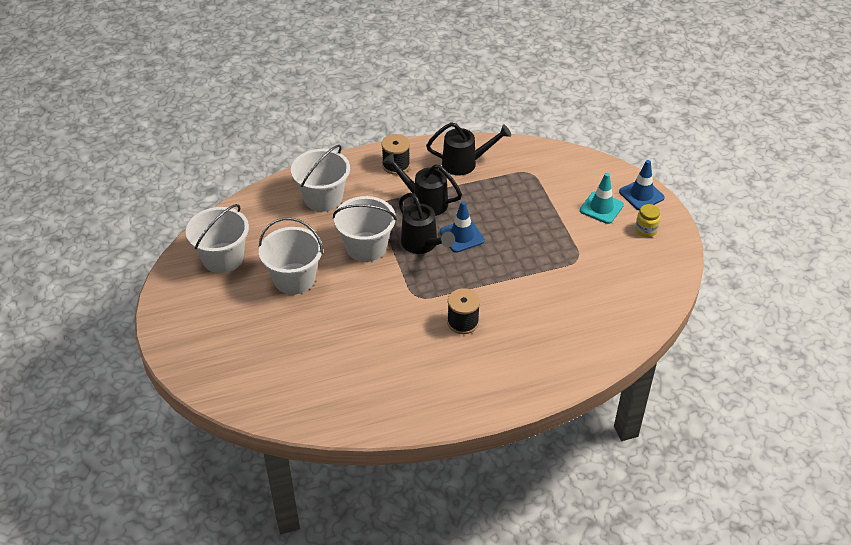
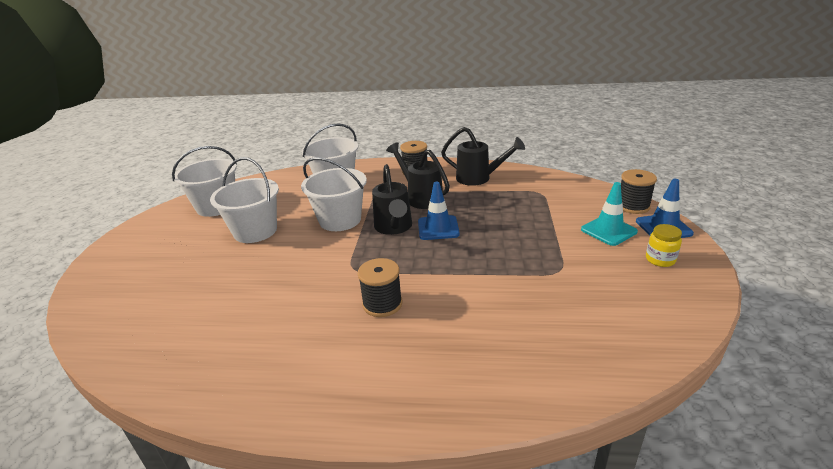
camera: 25 degrees right, 15 degrees down
none -> black spool [621,169,657,214]

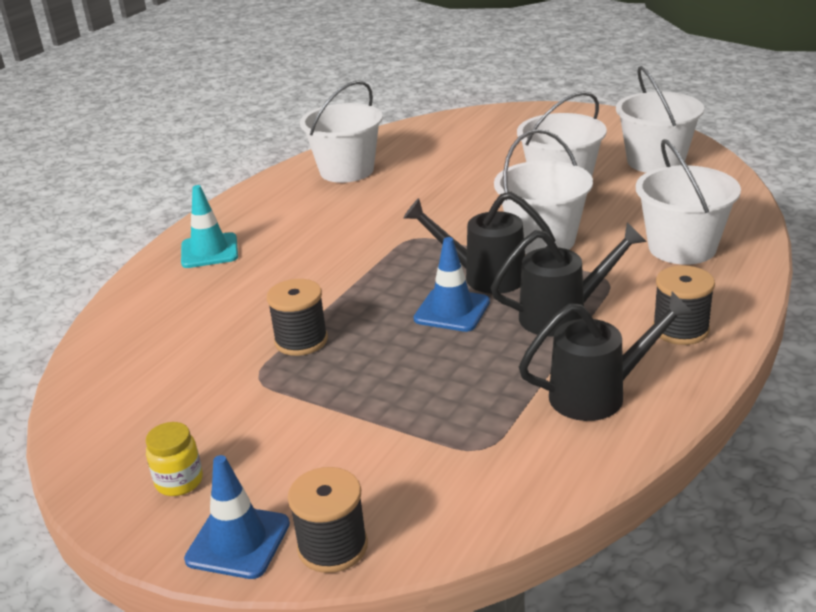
camera: 115 degrees right, 0 degrees up
black spool [358,258,402,317] -> black spool moved to [267,279,328,356]
black watering can [441,127,525,186] -> black watering can turned 150 degrees counterclockwise [519,292,695,421]
turquoise traffic cone [581,182,638,246] -> turquoise traffic cone moved to [181,185,238,268]
none -> white bucket [300,81,383,183]

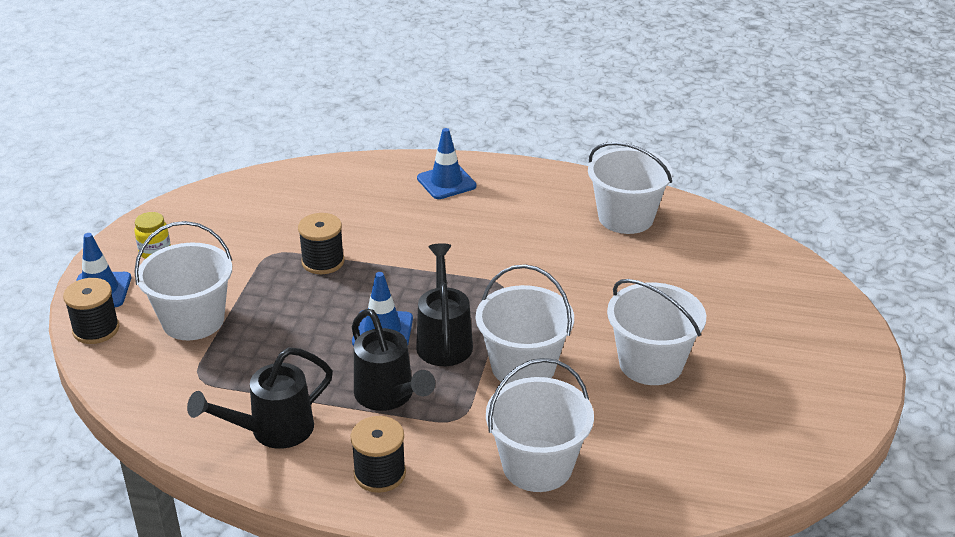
camera: 70 degrees right, 5 degrees up
turquoise traffic cone [181,185,238,268] -> blue traffic cone [417,128,476,199]
black watering can [519,292,695,421] -> black watering can turned 90 degrees clockwise [187,347,333,449]
white bucket [616,66,704,173] -> white bucket moved to [134,221,232,340]

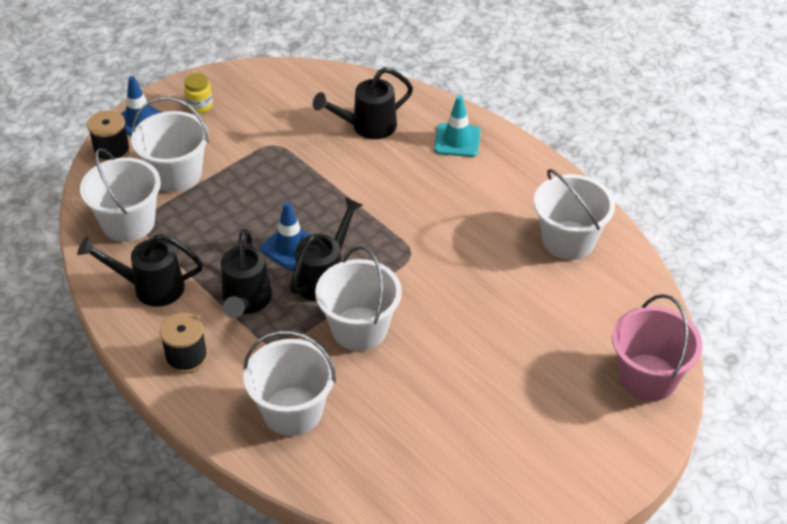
camera: 35 degrees right, 10 degrees up
black spool [298,213,345,274] -> none
blue traffic cone [417,128,476,199] -> turquoise traffic cone [434,95,481,157]
white bucket [607,279,706,385] -> white bucket moved to [80,148,161,242]
none -> black watering can [313,67,413,139]
none -> pink bucket [612,294,703,401]

